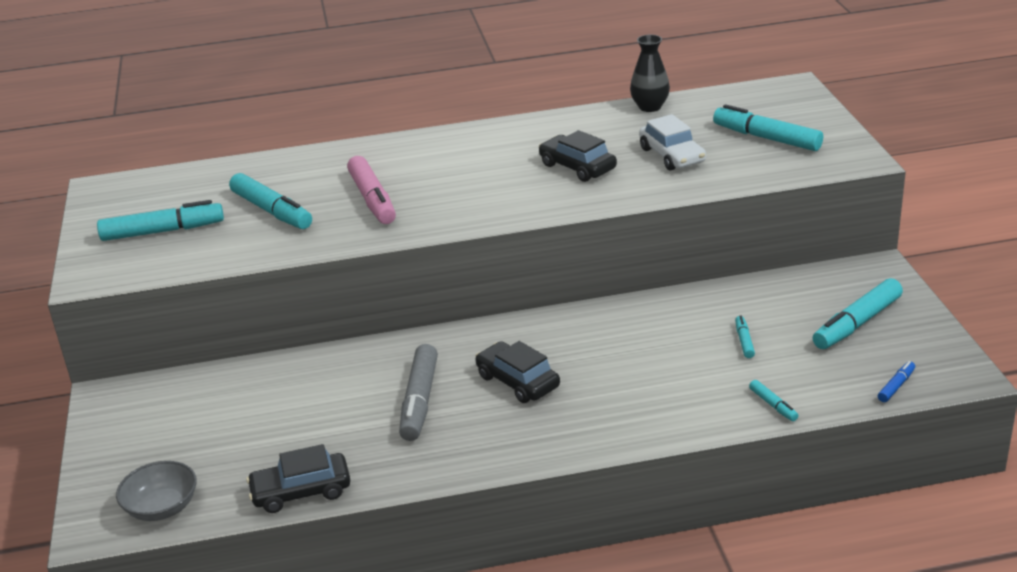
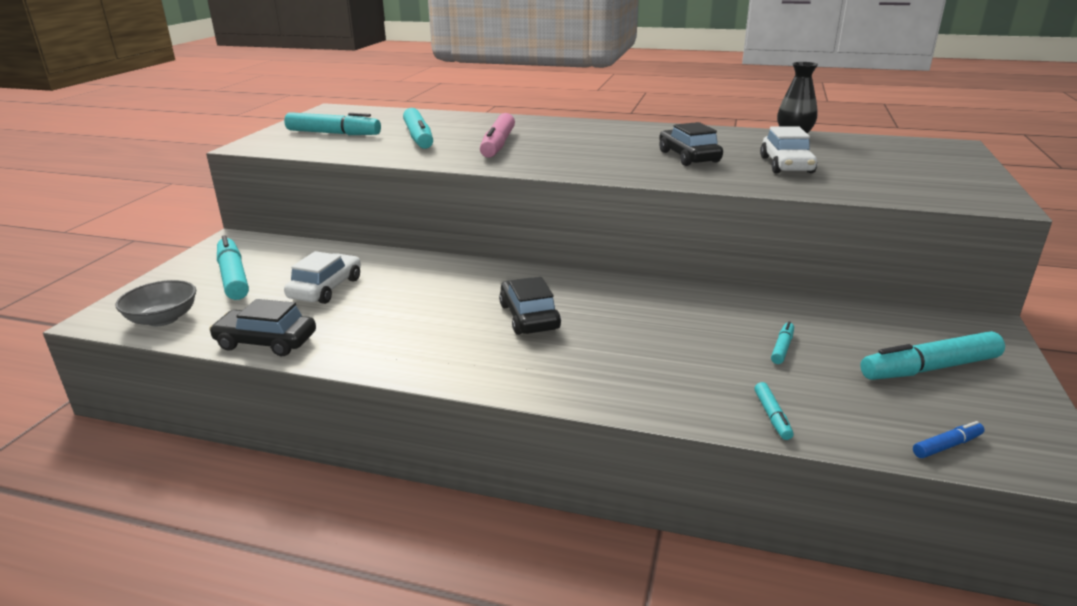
camera: 25 degrees right, 5 degrees down
grey marker [399,344,438,441] -> none
turquoise marker [713,104,823,151] -> turquoise marker moved to [217,235,249,300]
none -> white car [284,251,361,304]

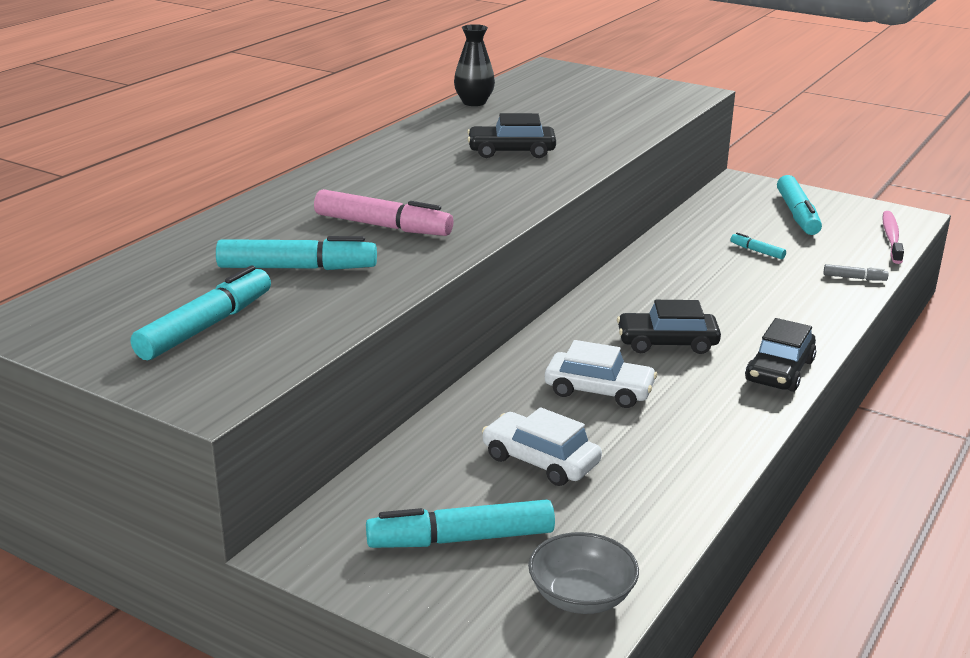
camera: 75 degrees left, 0 degrees up
black car [209,299,316,356] -> black car moved to [745,318,816,392]
turquoise marker [754,382,793,440] -> grey marker [824,264,888,281]
white car [760,127,817,173] -> white car moved to [545,340,657,408]
blue marker [913,421,985,458] -> pink toothbrush [882,211,904,264]

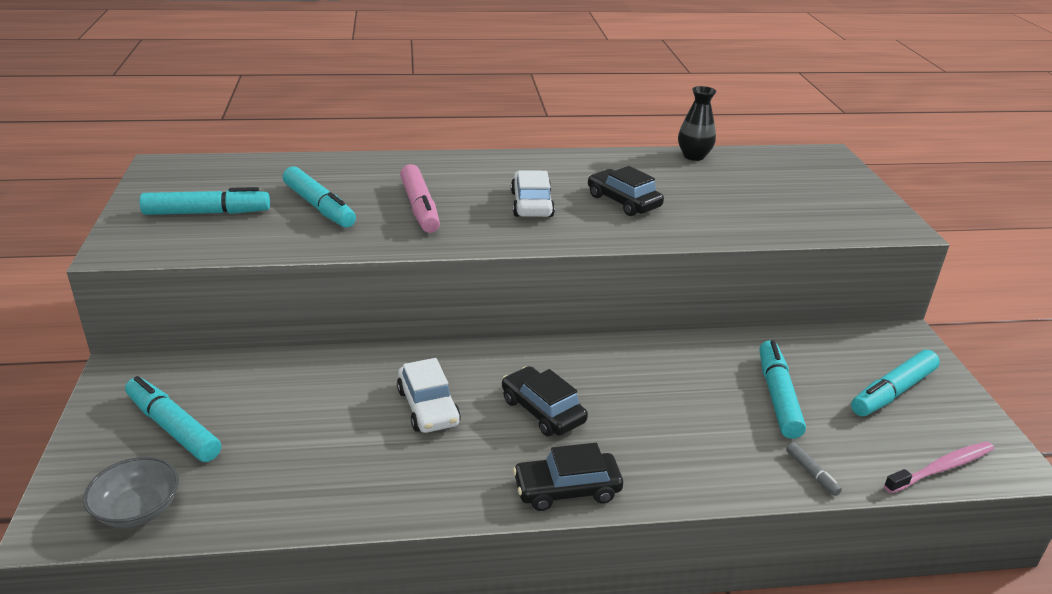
camera: 50 degrees right, 5 degrees up
white car [482,407,602,486] -> white car moved to [511,170,555,217]
turquoise marker [730,233,786,259] -> turquoise marker [759,340,806,439], size x2.09

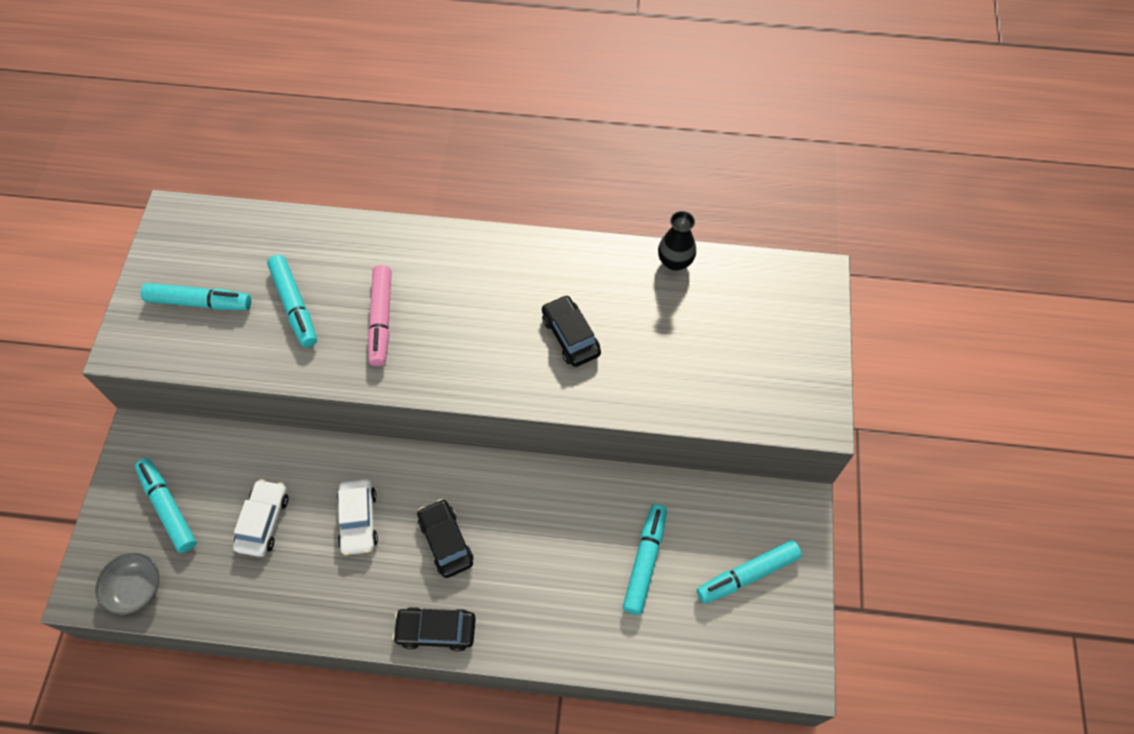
camera: 15 degrees right, 30 degrees up
white car [511,170,555,217] -> white car moved to [233,479,288,557]
grey marker [786,442,842,496] -> none
pink toothbrush [884,441,994,493] -> none

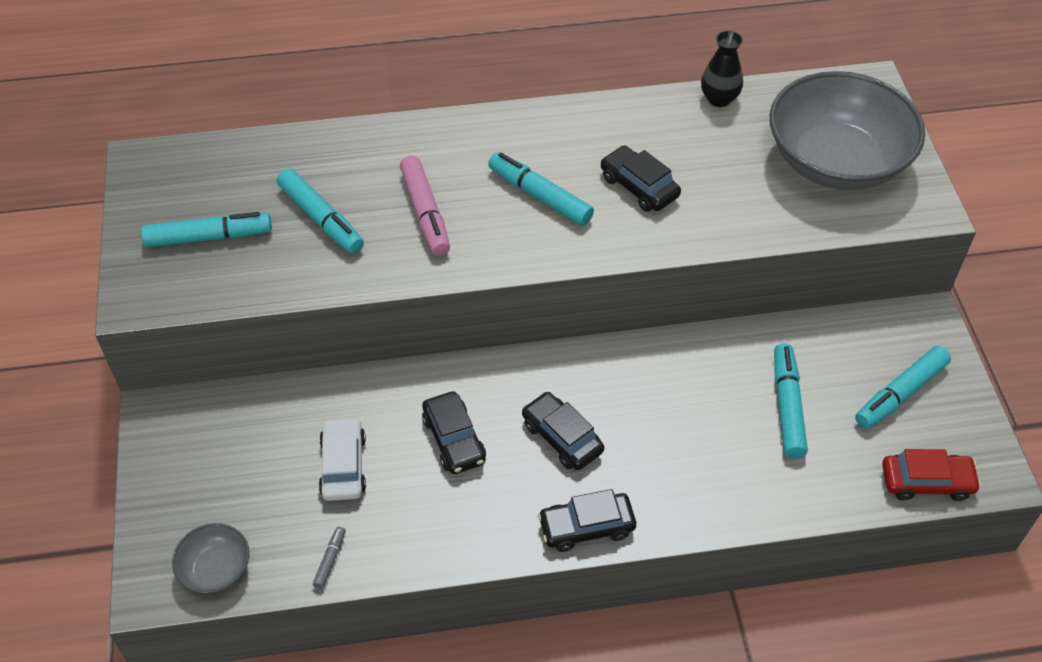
camera: 15 degrees left, 10 degrees down
turquoise marker [135,458,196,553] -> turquoise marker moved to [488,152,594,226]
white car [337,479,378,555] -> black car [422,391,486,474]
none -> grey marker [313,527,346,589]
none -> grey bowl [770,71,925,190]
none -> red car [882,449,981,501]

